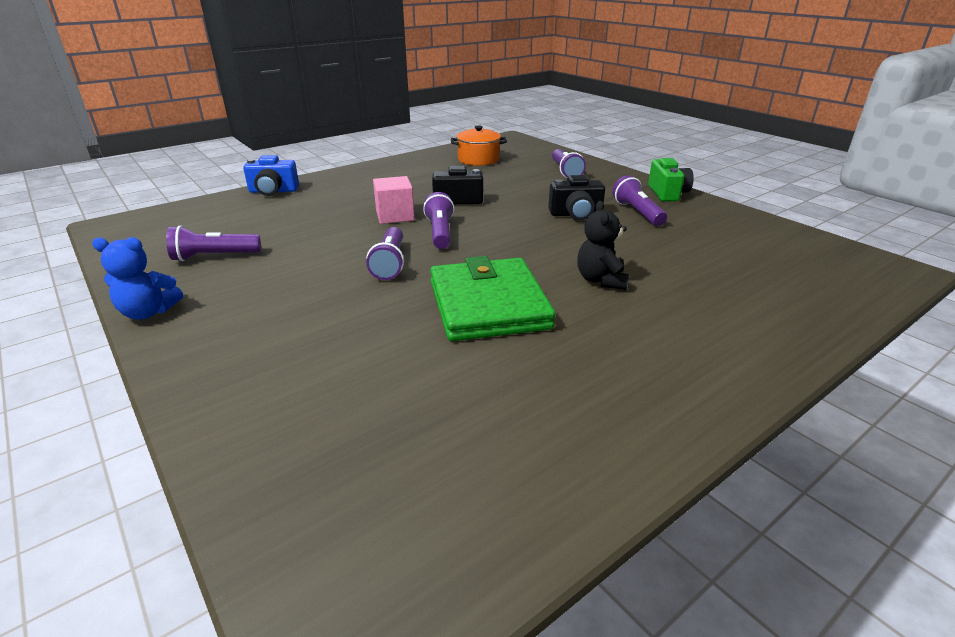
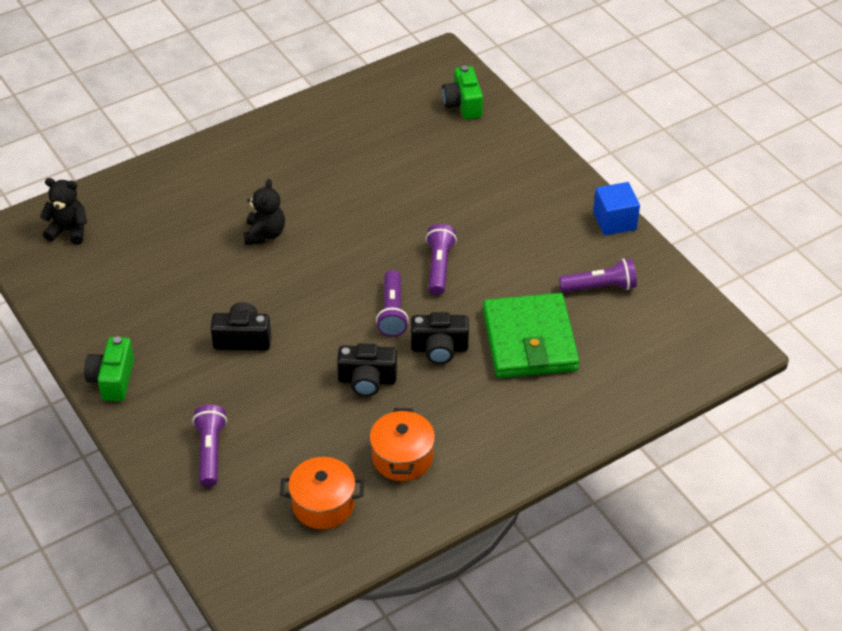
camera: 175 degrees left, 15 degrees up
blue teddy bear [92,237,183,319] -> blue cube [593,182,640,236]
blue camera [243,155,299,196] -> none
pink cube [373,176,415,224] -> black camera [411,312,469,364]
green wallet [430,256,556,341] -> green wallet moved to [483,293,579,378]
purple flashlight [612,175,667,226] -> none
none -> black teddy bear [40,178,87,245]
none -> orange pot [370,408,435,481]
none -> green camera [442,65,483,119]

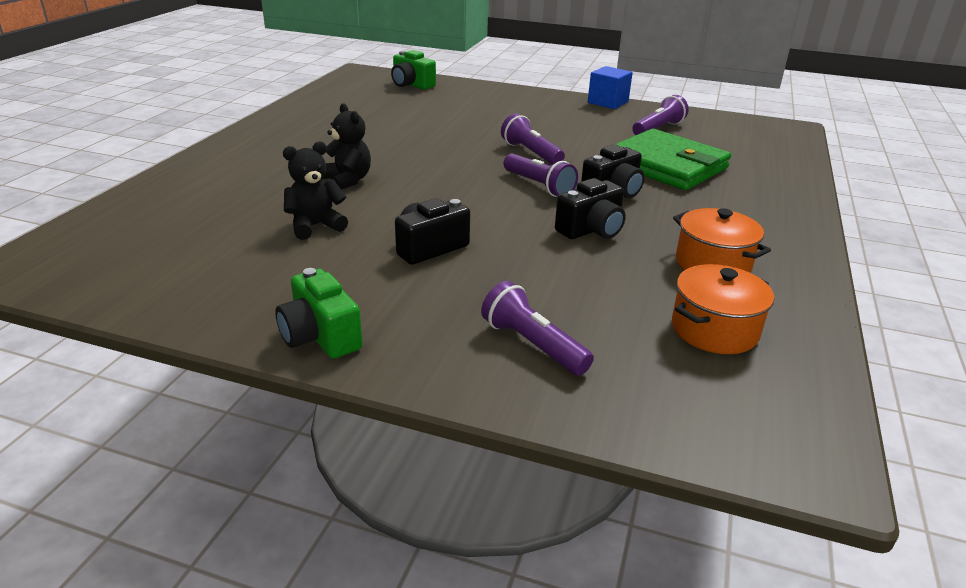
camera: 40 degrees left, 15 degrees down
black teddy bear [40,178,87,245] -> black teddy bear moved to [283,142,348,240]

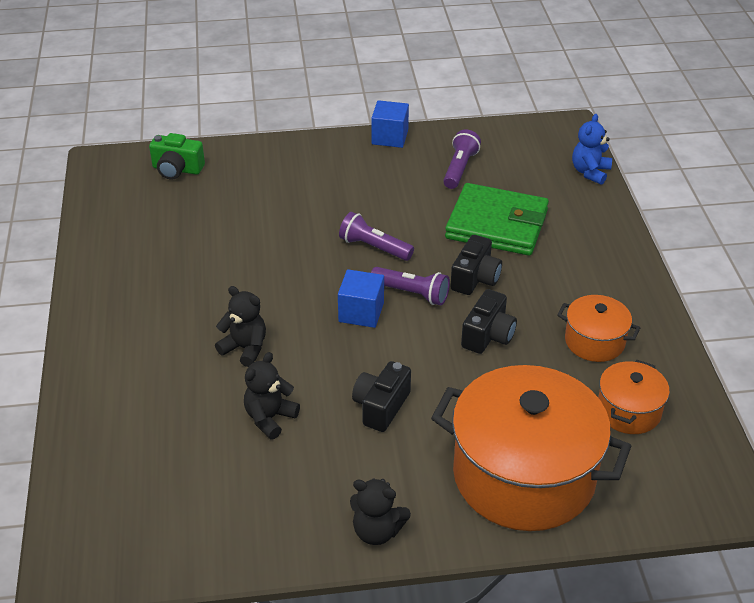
camera: 25 degrees left, 10 degrees up
green camera [275,268,362,359] -> black teddy bear [350,478,411,545]
purple flashlight [481,281,594,376] -> orange pot [431,365,631,531]
none -> blue cube [338,269,384,328]
none -> blue teddy bear [572,114,612,185]

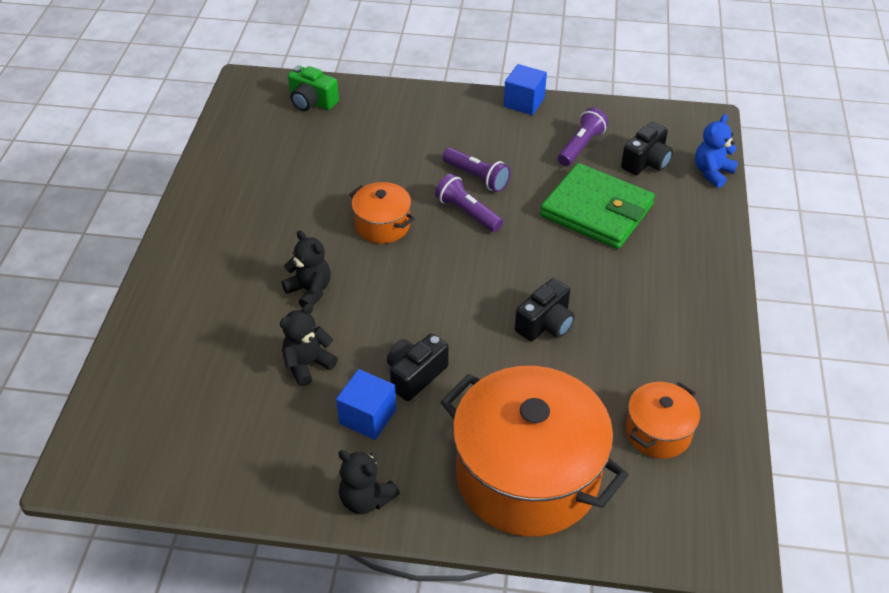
camera: 15 degrees right, 5 degrees up
blue cube [338,269,384,328] -> blue cube moved to [336,369,396,440]
purple flashlight [371,267,450,305] -> purple flashlight moved to [443,148,511,192]
black camera [451,235,502,295] -> black camera moved to [621,122,673,175]
orange pot [557,295,640,362] -> orange pot moved to [349,182,415,244]

